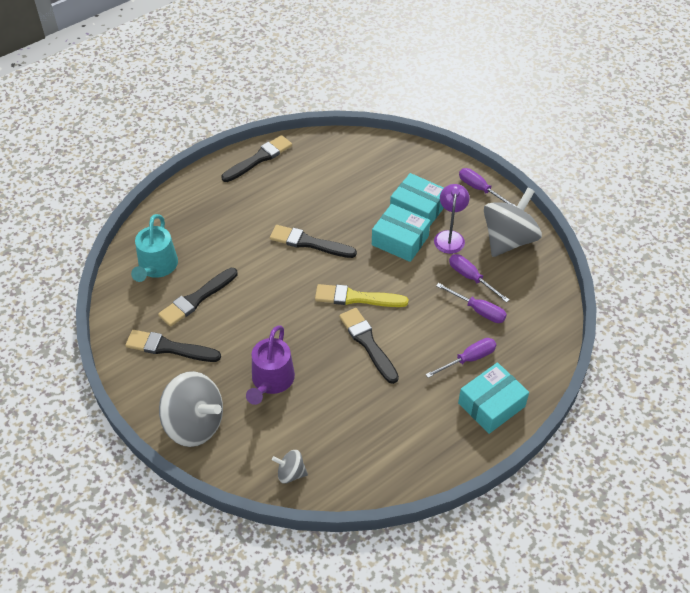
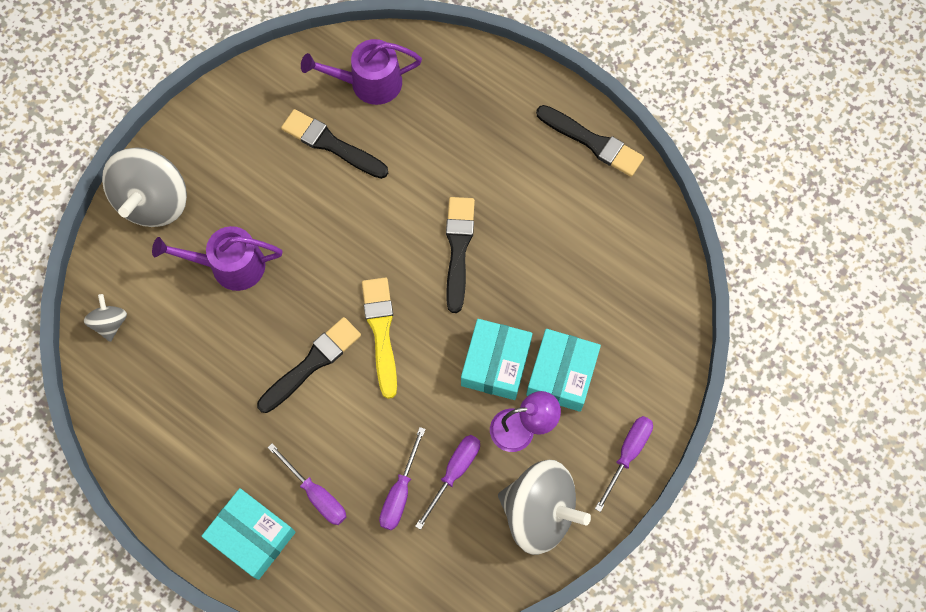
camera: 75 degrees right, 20 degrees up
black brush [125,330,221,362] -> none
turquoise watering can [131,214,178,282] -> purple watering can [301,39,422,105]

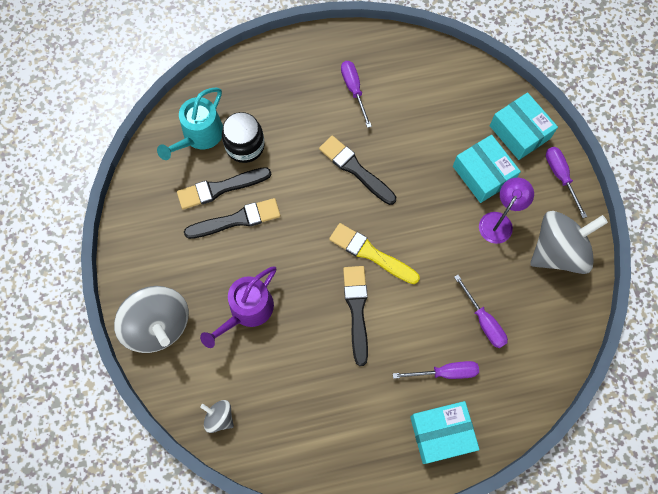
camera: 50 degrees left, 0 degrees up
purple watering can [301,39,422,105] -> turquoise watering can [157,87,223,160]
purple screwdriver [415,435,480,530] -> purple screwdriver moved to [341,61,372,128]
turquoise box [461,319,532,400] -> turquoise box moved to [490,93,558,160]
black brush [536,105,644,177] -> black brush moved to [184,198,281,239]
none -> black jar [222,112,265,163]

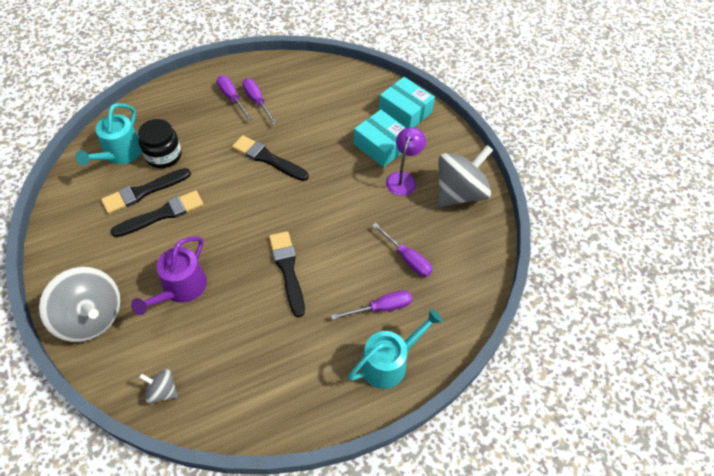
camera: 15 degrees left, 15 degrees down
yellow brush [329,223,420,284] -> none
turquoise box [410,401,480,464] -> turquoise watering can [348,309,443,389]
purple screwdriver [546,147,587,218] -> purple screwdriver moved to [217,75,252,121]

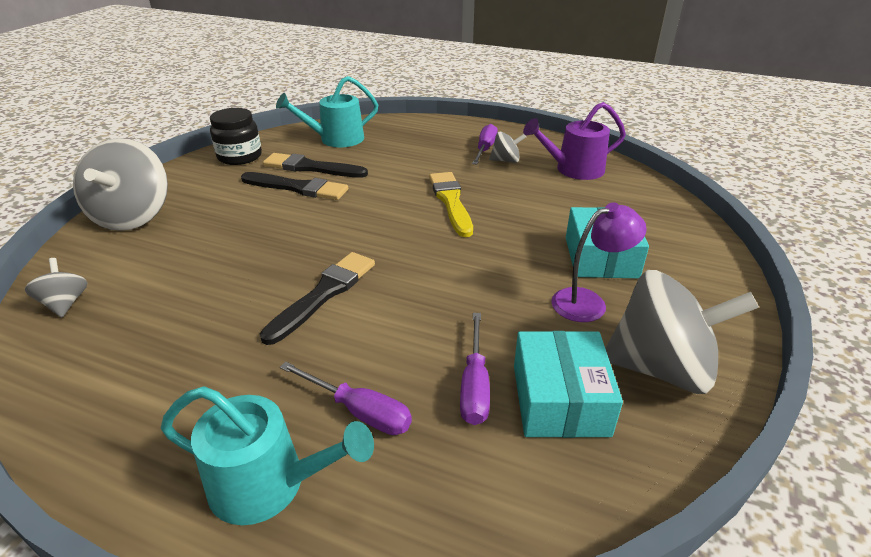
camera: 50 degrees right, 20 degrees down
purple watering can [131,236,207,315] -> purple watering can moved to [523,102,626,180]
black jar [138,119,182,168] -> black jar moved to [210,108,262,165]
black brush [232,135,309,181] -> yellow brush [429,172,473,237]
purple screwdriver [242,78,277,124] -> grey spinning top [489,131,526,163]
turquoise box [379,77,435,128] -> turquoise box moved to [514,331,623,438]

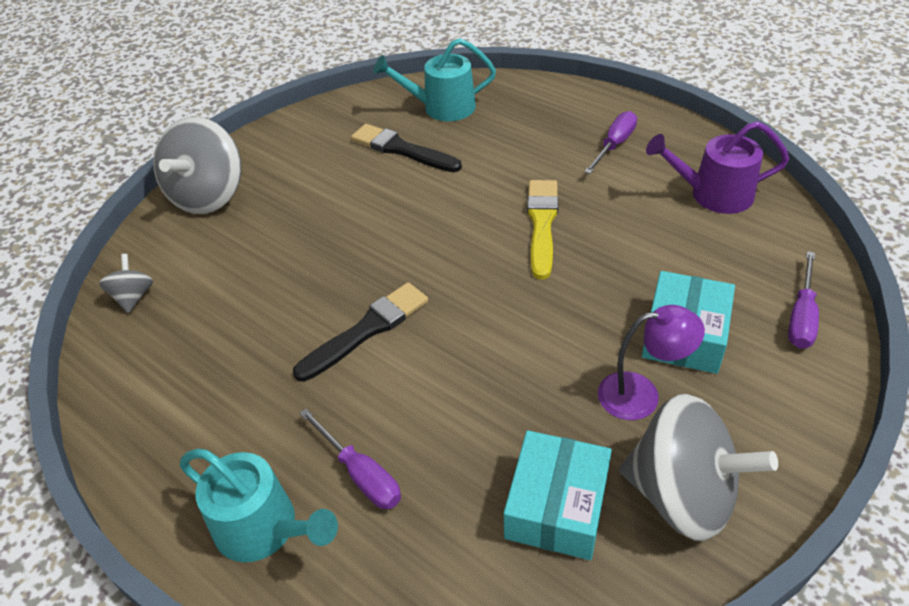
camera: 20 degrees right, 10 degrees up
black jar [210,108,262,165] -> none
black brush [241,172,348,200] -> none
purple screwdriver [460,313,490,425] -> purple screwdriver moved to [788,251,819,349]
grey spinning top [489,131,526,163] -> none

